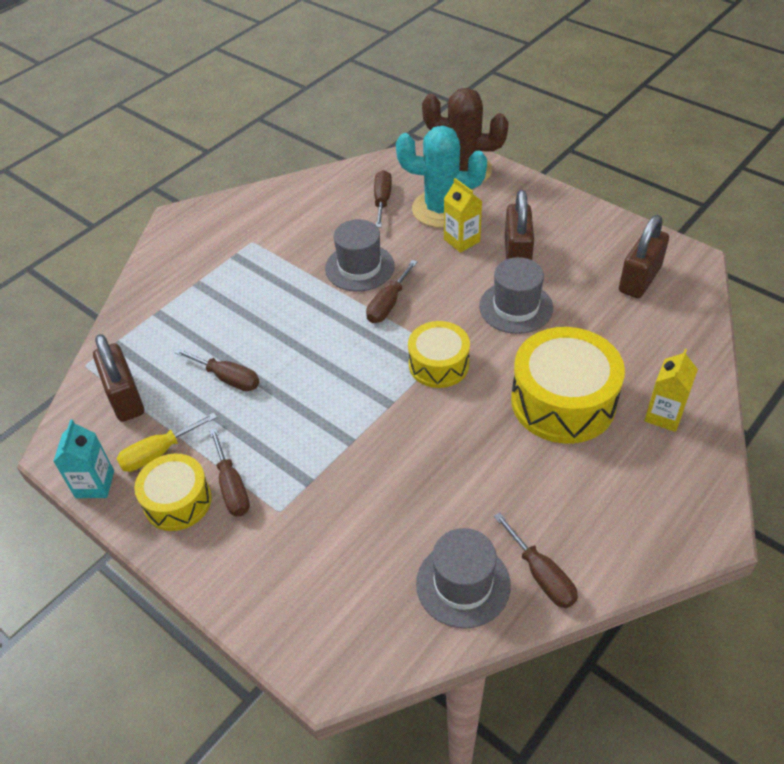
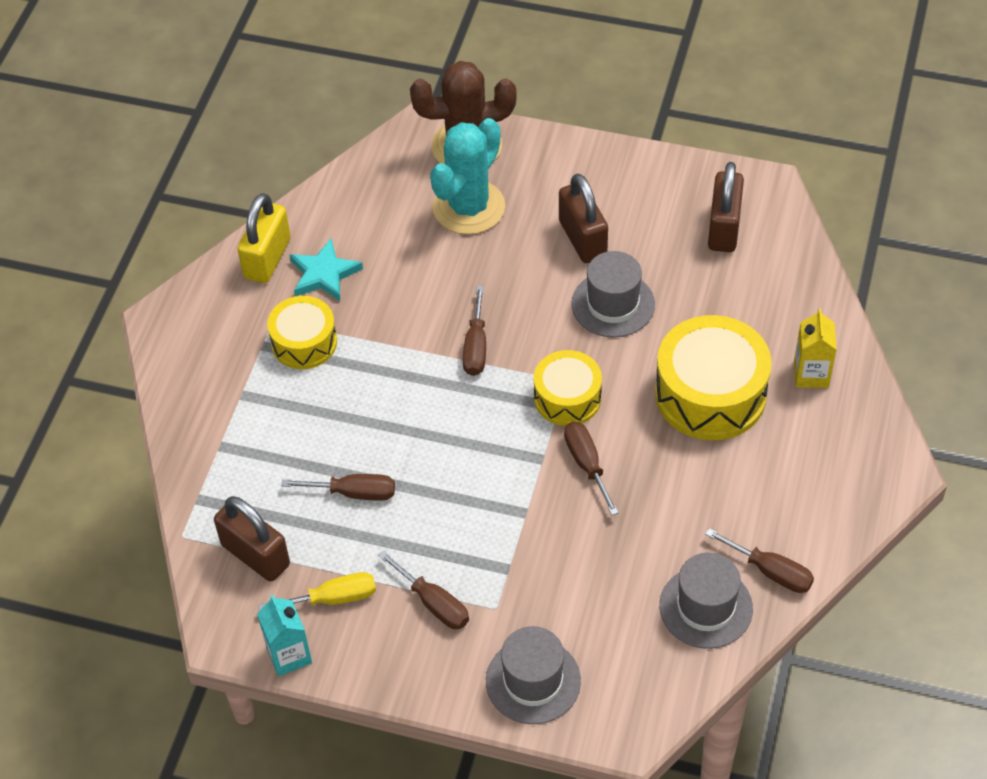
camera: 25 degrees left, 5 degrees up
yellow screwdriver [116,413,217,472] -> yellow screwdriver turned 135 degrees counterclockwise [258,572,376,611]
yellow drum [134,453,212,531] -> yellow drum moved to [267,296,337,369]
grey hat [325,219,395,292] -> grey hat moved to [486,626,581,724]
brown screwdriver [374,170,392,228] -> brown screwdriver moved to [564,422,619,515]
turquoise cactus [396,126,487,228] -> turquoise cactus turned 45 degrees counterclockwise [430,118,505,235]
yellow carton [444,178,482,253] -> none
none -> yellow padlock [237,193,291,283]
none -> turquoise star [290,239,363,301]

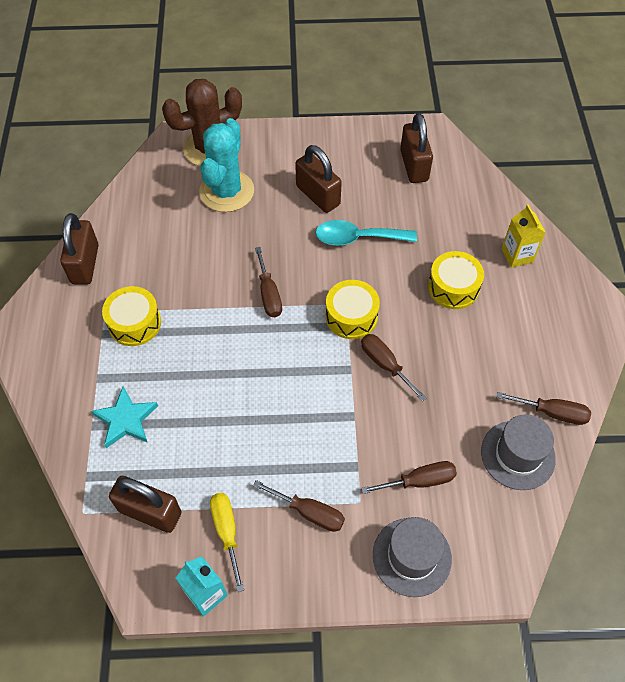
camera: 20 degrees left, 5 degrees up
yellow padlock [237,193,291,283] -> brown padlock [60,213,99,285]
yellow screwdriver [258,572,376,611] -> yellow screwdriver turned 75 degrees counterclockwise [210,493,244,592]
brown screwdriver [281,474,395,501] -> brown screwdriver moved to [361,461,457,494]
turquoise star [290,239,363,301] -> turquoise star moved to [91,386,158,448]
grey hat [571,251,655,338] -> turquoise spoon [315,220,417,246]
yellow drum [655,315,772,440] -> yellow drum [428,251,484,309], size x0.61

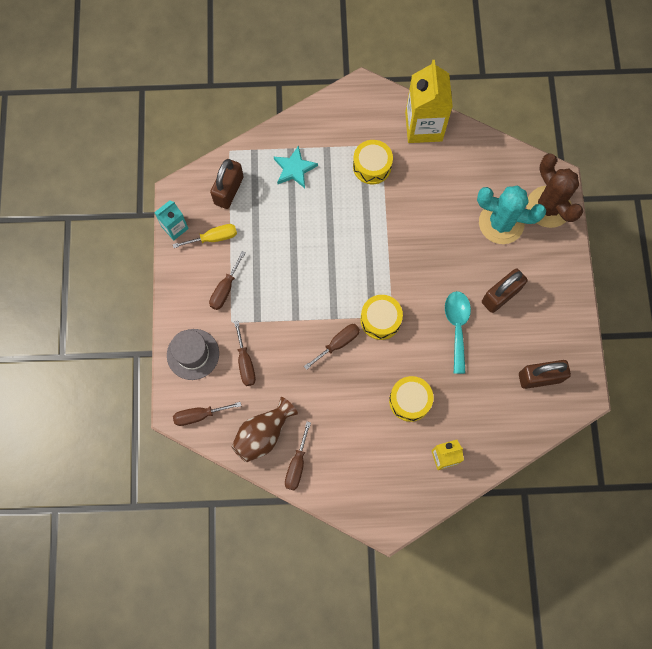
camera: 90 degrees right, 15 degrees up
brown padlock [60,213,99,285] -> yellow carton [405,60,453,143]
brown screwdriver [255,247,282,317] -> brown screwdriver moved to [173,402,241,426]
grey hat [481,414,556,490] -> brown vase [232,397,298,462]

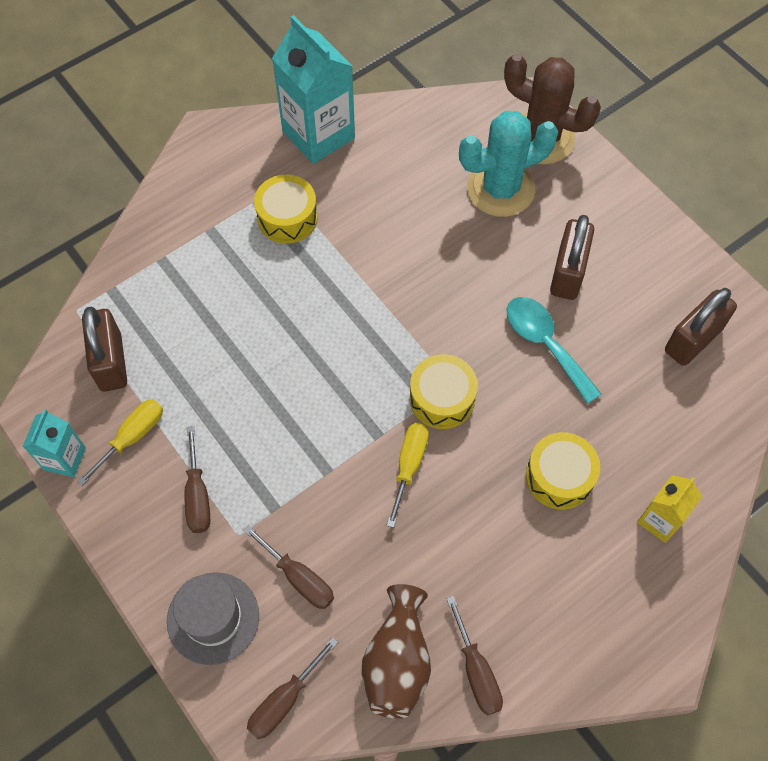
camera: 35 degrees left, 10 degrees down
turquoise star [274,145,318,188] -> none
brown screwdriver [304,324,360,370] -> yellow screwdriver [387,423,429,528]
yellow carton [405,60,453,143] -> turquoise carton [272,15,355,164]

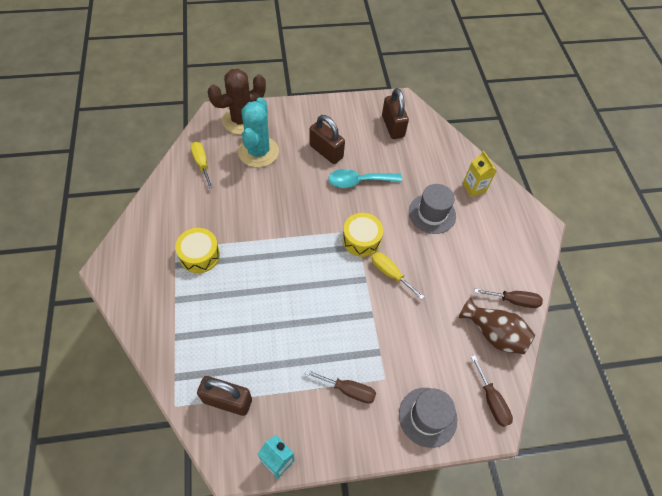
camera: 65 degrees left, 5 degrees down
yellow screwdriver [77,399,163,486] -> yellow screwdriver moved to [191,142,213,189]
brown screwdriver [243,525,334,609] -> none
turquoise carton [272,15,355,164] -> none
yellow drum [526,432,600,510] -> grey hat [409,184,456,234]

